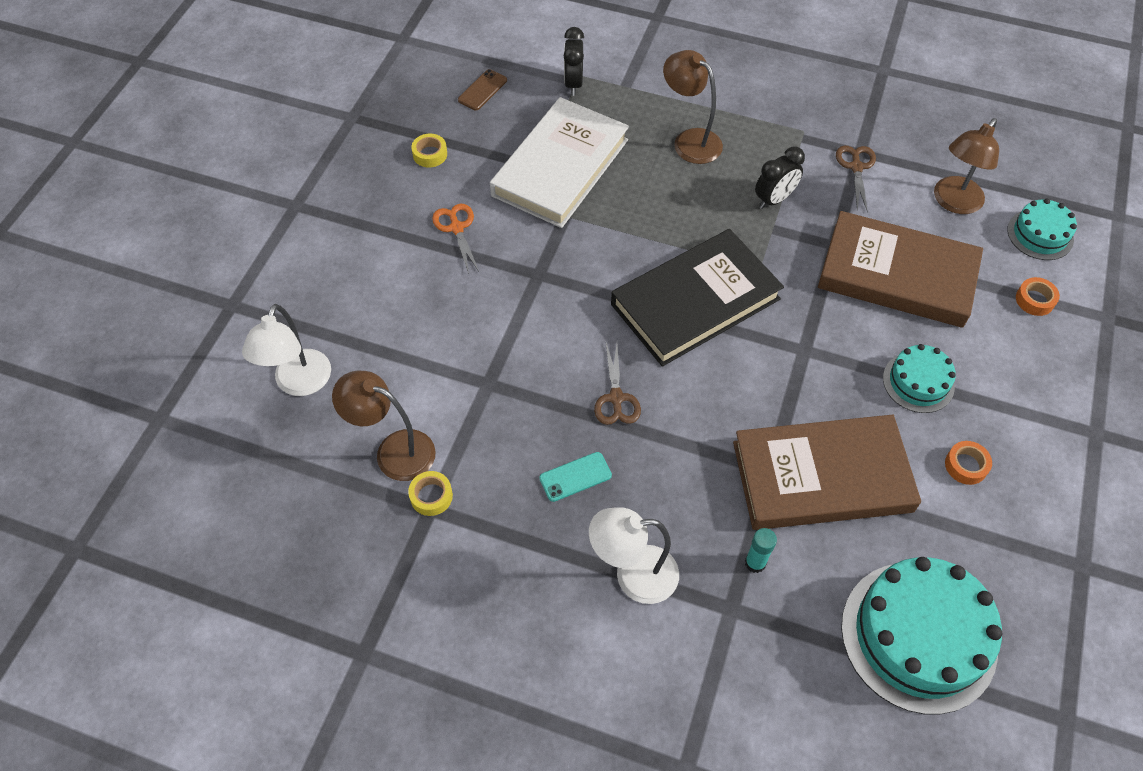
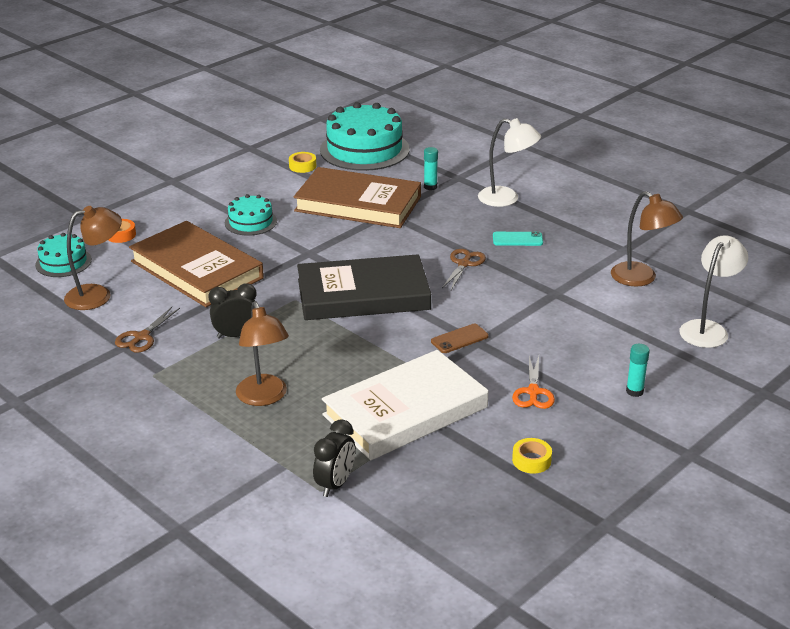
camera: 155 degrees left, 25 degrees down
yellow tape [408,471,453,516] -> yellow tape moved to [289,152,316,173]
brown phone [458,69,507,110] -> brown phone moved to [431,324,489,353]
orange tape [945,441,992,485] -> none
none -> turquoise glue stick [626,344,650,397]

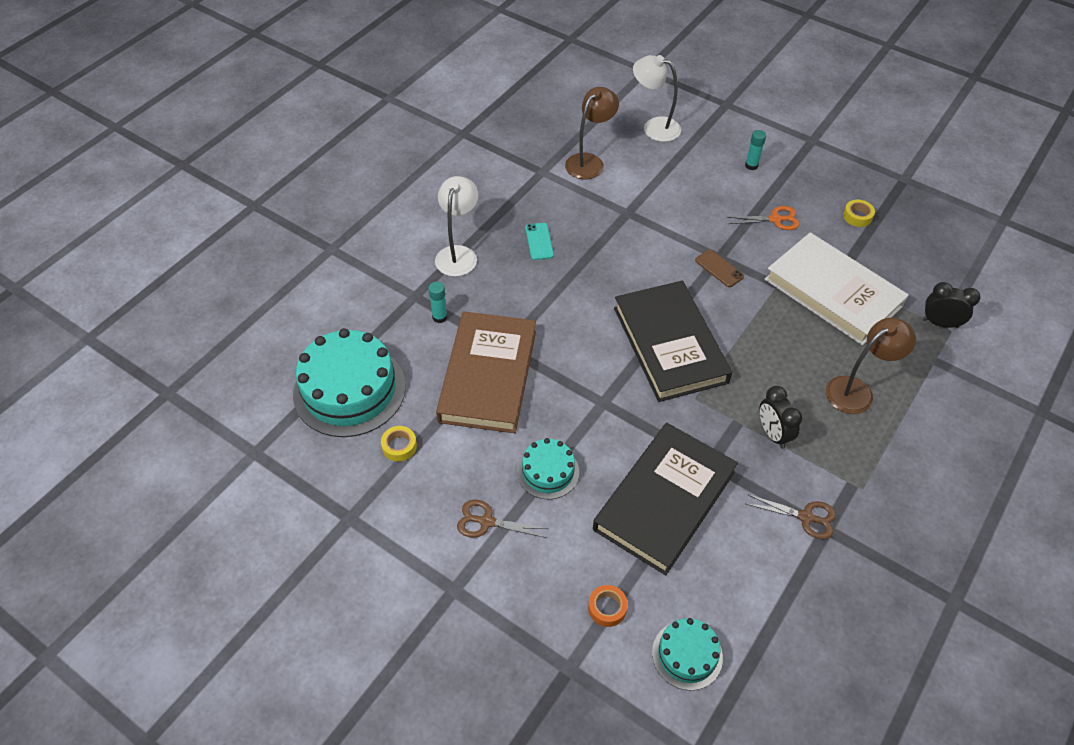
camera: 100 degrees left, 20 degrees up
brown lamp [64,206,122,310] -> none
brown book [129,221,264,307] -> black book [593,423,738,575]
brown scissors [442,249,486,290] -> brown scissors moved to [457,500,548,538]

